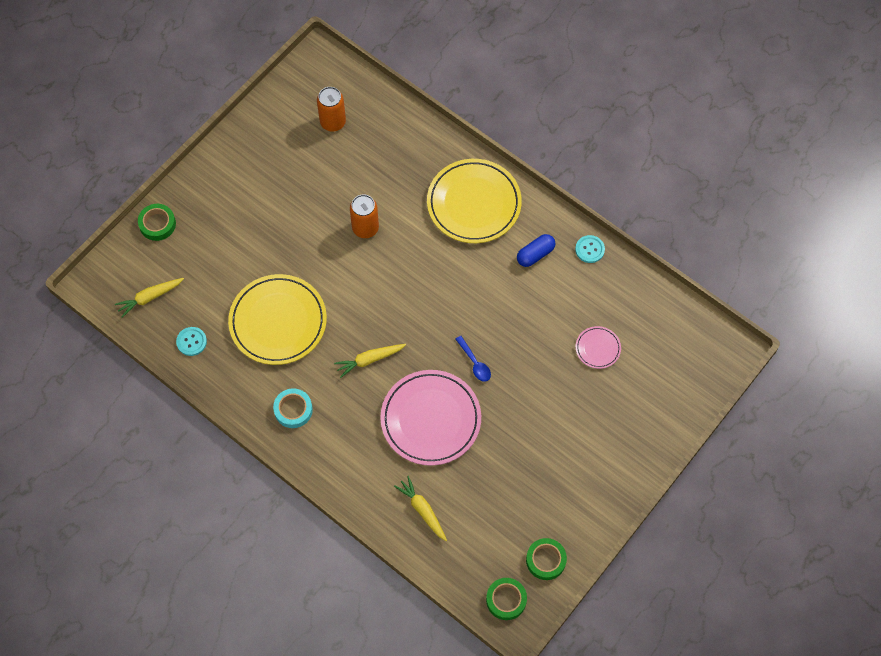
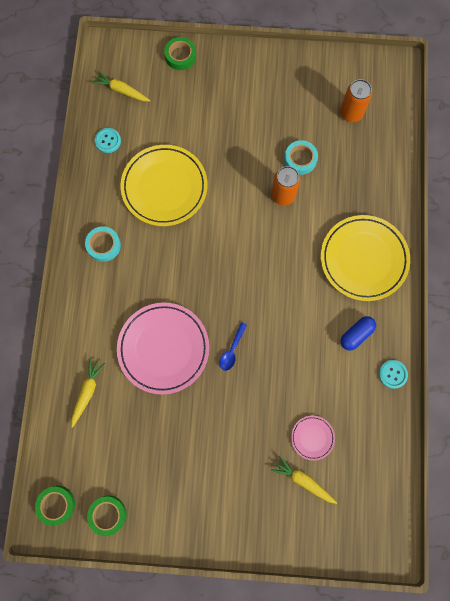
camera: 55 degrees right, 10 degrees up
yellow carrot [334,344,406,378] -> yellow carrot moved to [271,456,337,504]
blue capsule [517,234,556,267] -> blue capsule turned 60 degrees counterclockwise [341,316,376,351]
none -> turquoise tape [284,140,318,175]

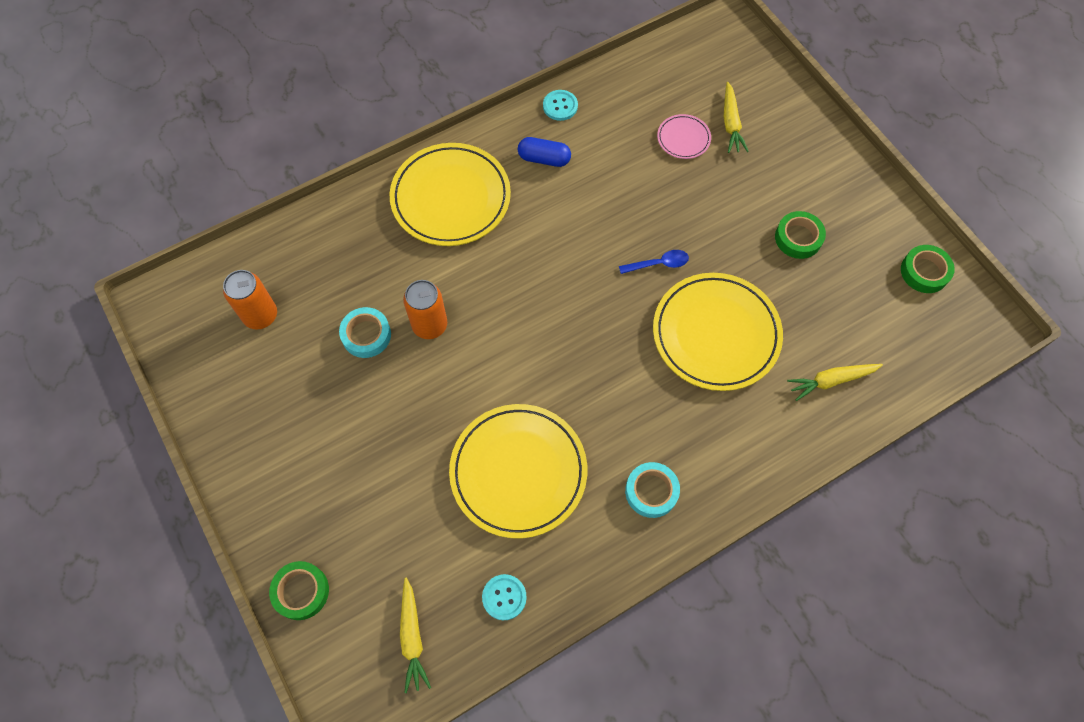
camera: 125 degrees left, 10 degrees down
green tape [35,486,75,526] -> green tape moved to [775,211,826,259]
pink plate [117,303,209,395] -> yellow plate [653,273,783,391]

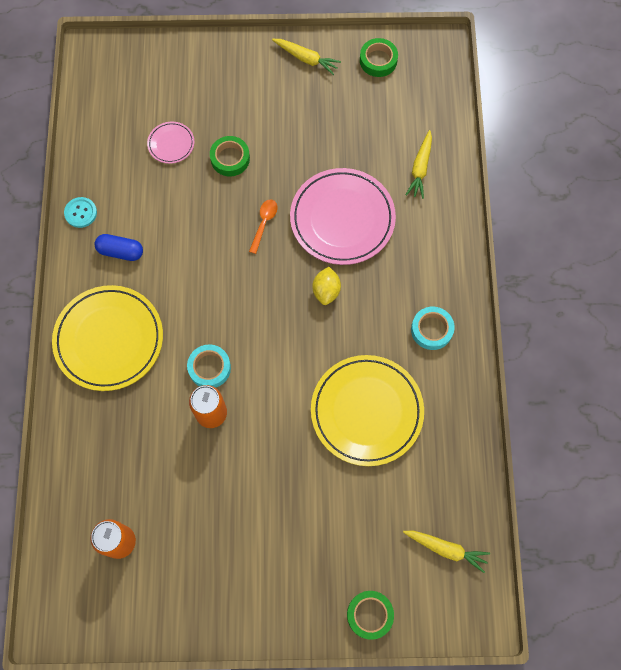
camera: 60 degrees left, 5 degrees up
turquoise tape [339,307,391,358] -> turquoise tape moved to [187,344,231,388]
turquoise button [482,574,527,620] -> none
blue capsule [518,137,571,167] -> blue capsule turned 60 degrees clockwise [95,234,143,261]
blue spoon [619,250,689,274] -> orange spoon [249,200,277,254]
yellow plate [653,273,783,391] -> pink plate [290,168,396,265]
yellow carrot [724,82,749,153] -> yellow carrot moved to [272,39,341,75]
green tape [775,211,826,259] -> green tape moved to [210,136,250,176]
none -> yellow lemon [312,267,341,305]

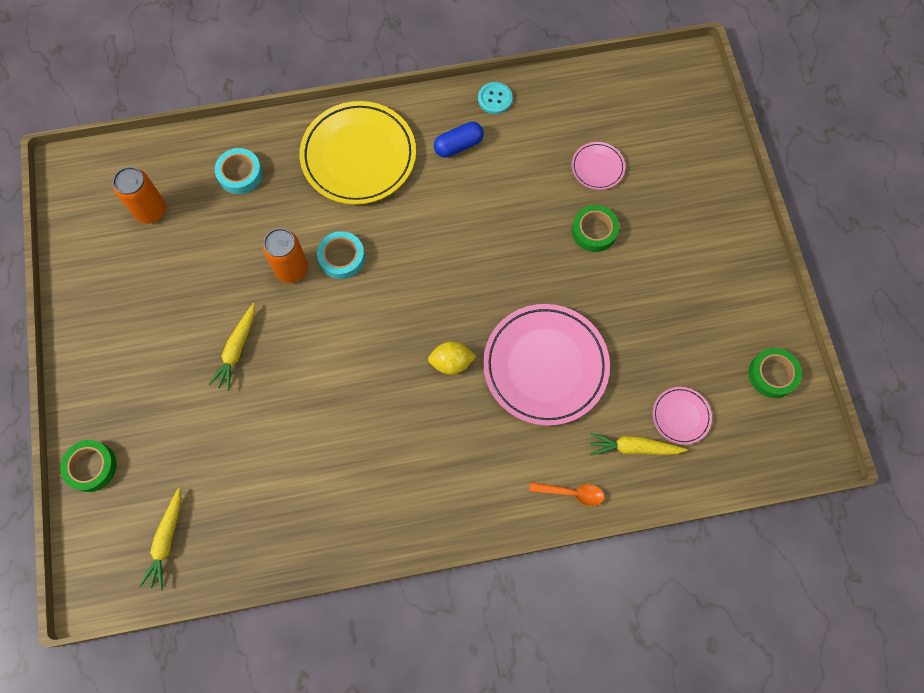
camera: 80 degrees right, 0 degrees up
blue capsule [95,234,143,261] -> blue capsule turned 60 degrees clockwise [434,122,484,158]
orange spoon [249,200,277,254] -> orange spoon moved to [529,482,605,506]
yellow carrot [272,39,341,75] -> yellow carrot moved to [208,303,255,391]
yellow plate [311,355,424,466] -> none
turquoise tape [411,307,455,350] -> turquoise tape moved to [215,148,263,194]
none -> pink plate [652,387,712,445]

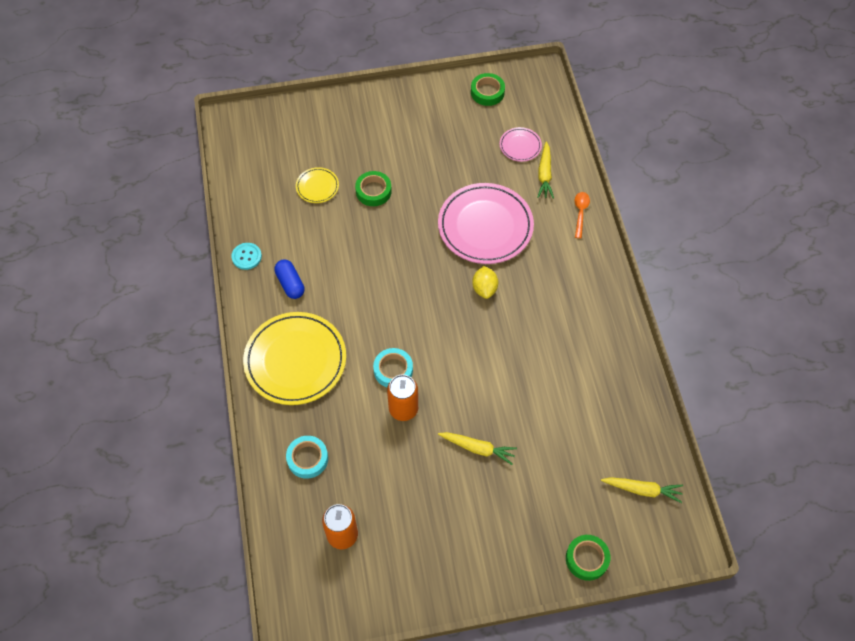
camera: 90 degrees left, 10 degrees down
pink plate [571,142,625,190] -> yellow plate [296,167,339,203]

